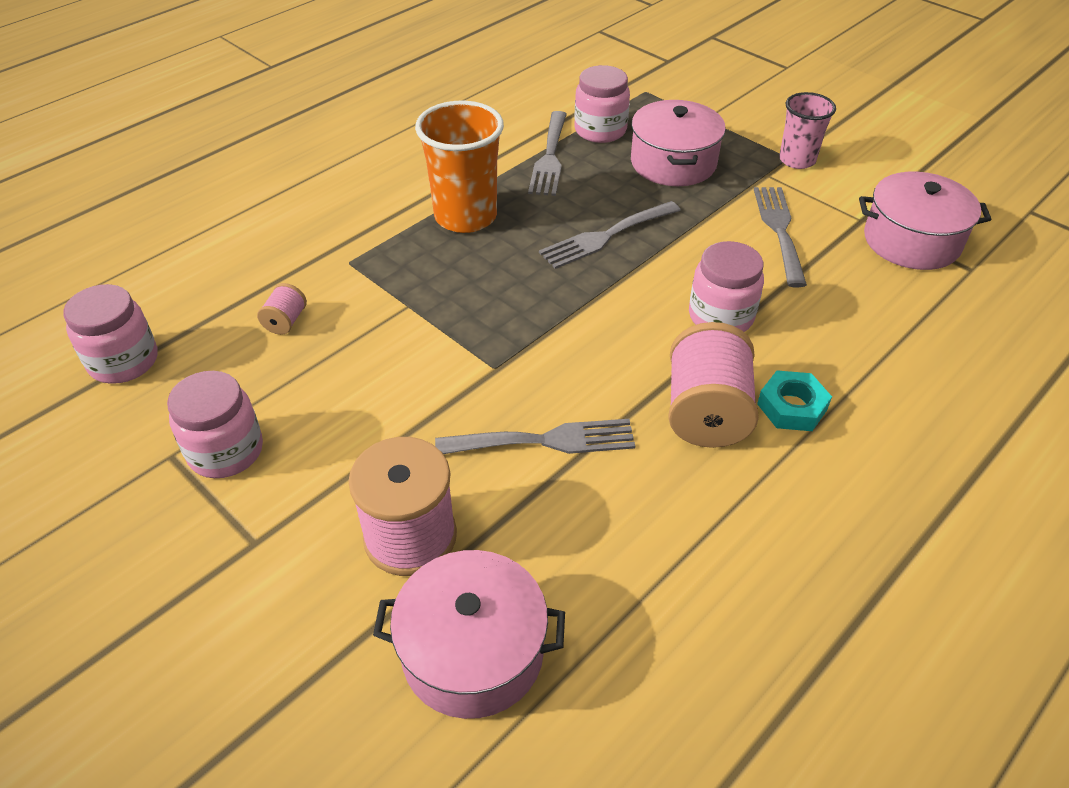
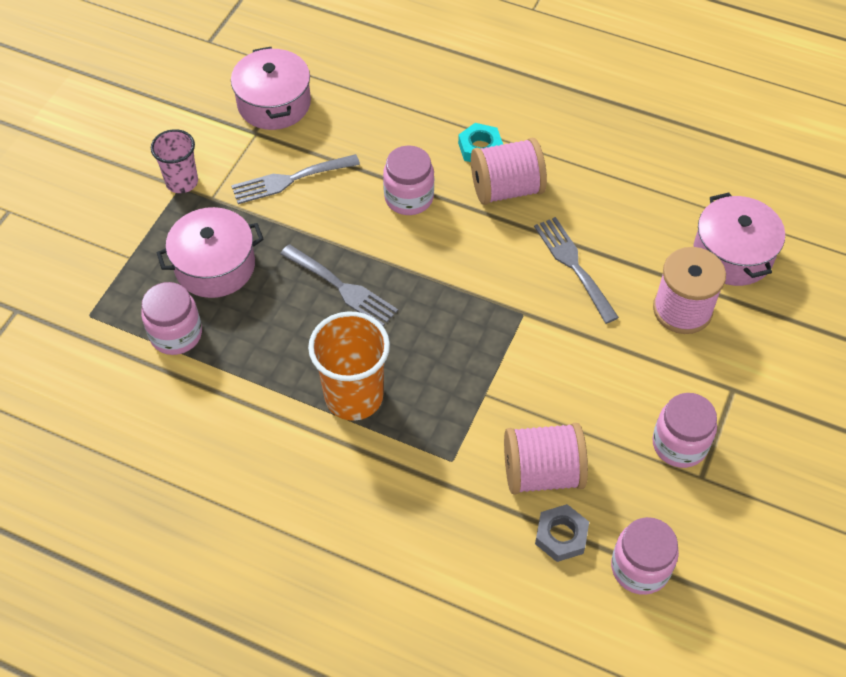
camera: 110 degrees left, 10 degrees up
pink spool [257,283,307,335] -> pink spool [504,423,588,494], size x2.16
grey fork [528,111,567,196] -> none
none -> grey nut [535,504,589,562]

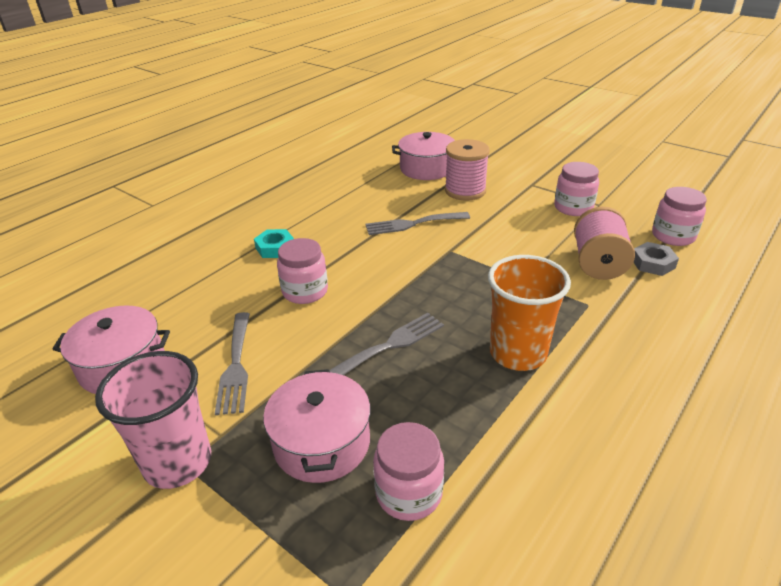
camera: 75 degrees left, 20 degrees down
pink cup [151,129,198,193] -> pink cup [95,351,211,489], size x1.60
pink spool [471,138,547,205] -> none

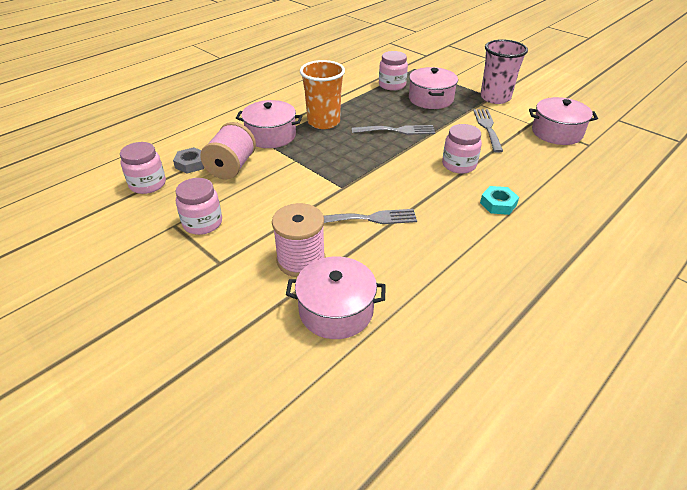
camera: 175 degrees left, 5 degrees up
grey fork [329,313,444,375] -> grey fork turned 150 degrees counterclockwise [352,125,435,135]
none -> pink pot [236,100,302,148]

